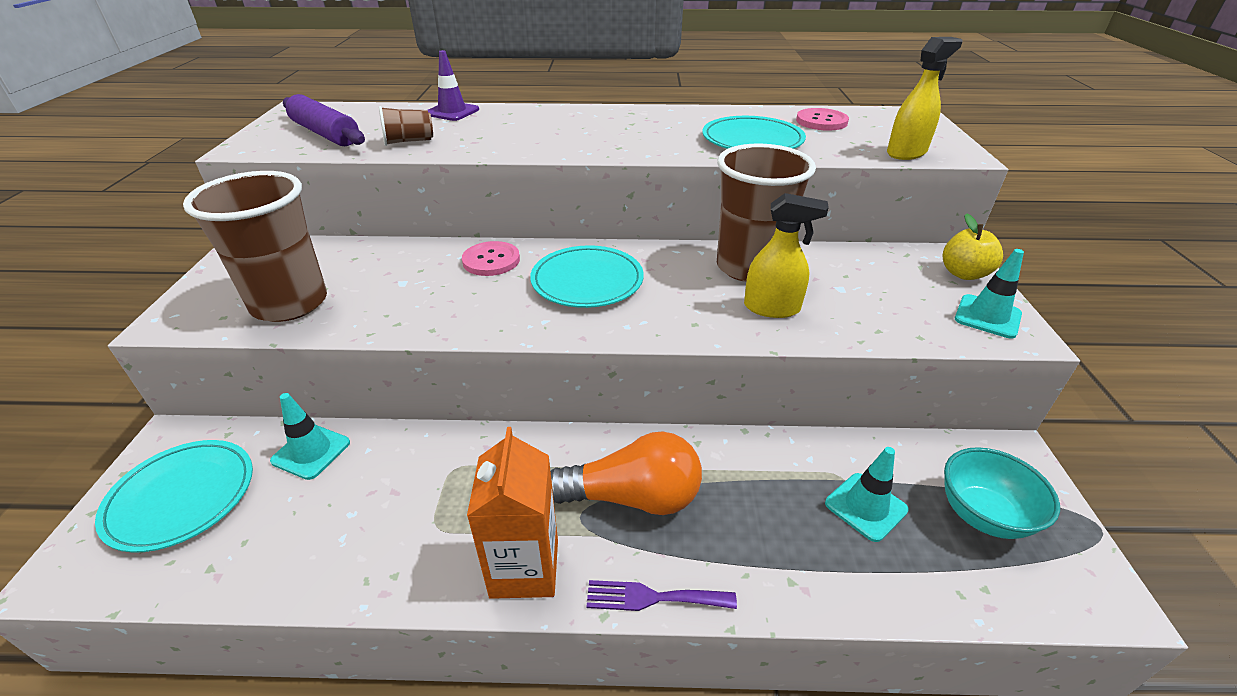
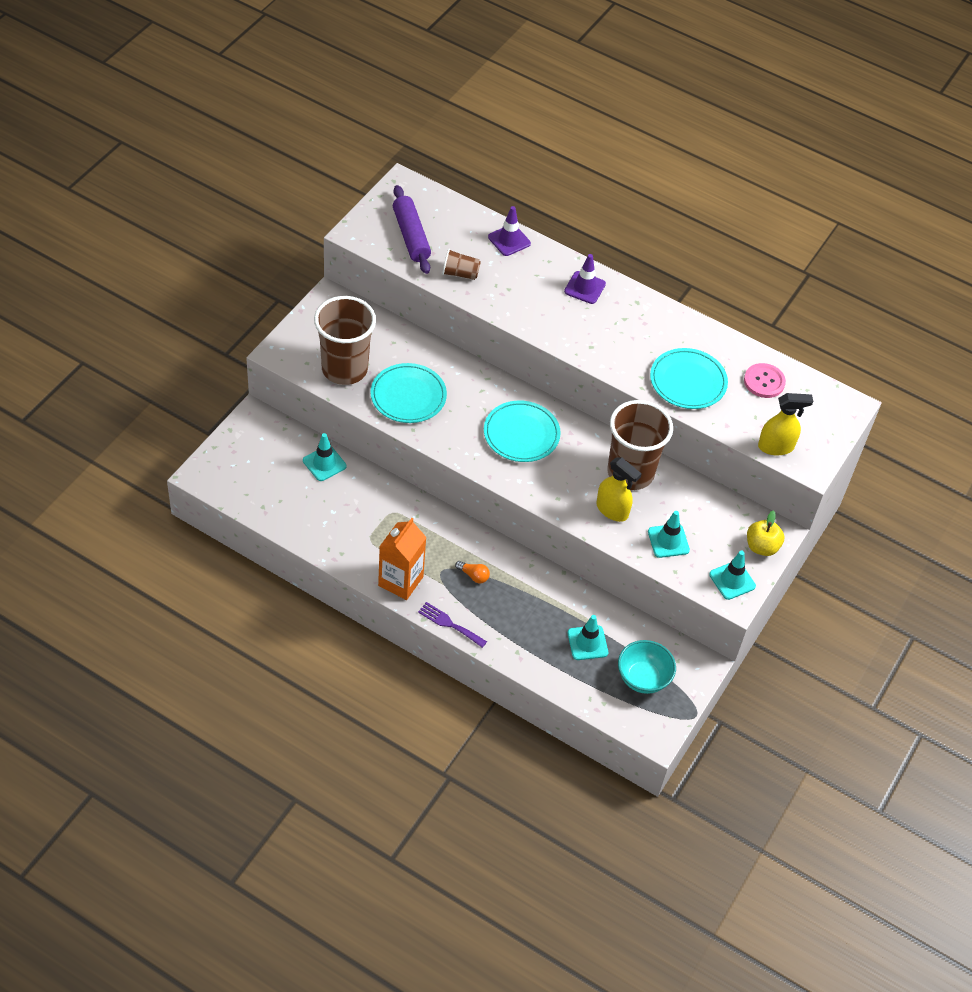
camera: 25 degrees right, 15 degrees up
turquoise plate [95,440,253,553] -> turquoise plate moved to [370,363,447,423]
pink button [462,241,520,276] -> none
orange light bulb [550,431,702,515] -> orange light bulb [455,561,490,583], size x0.43
none -> purple traffic cone [564,254,606,304]
none -> turquoise traffic cone [648,511,690,558]

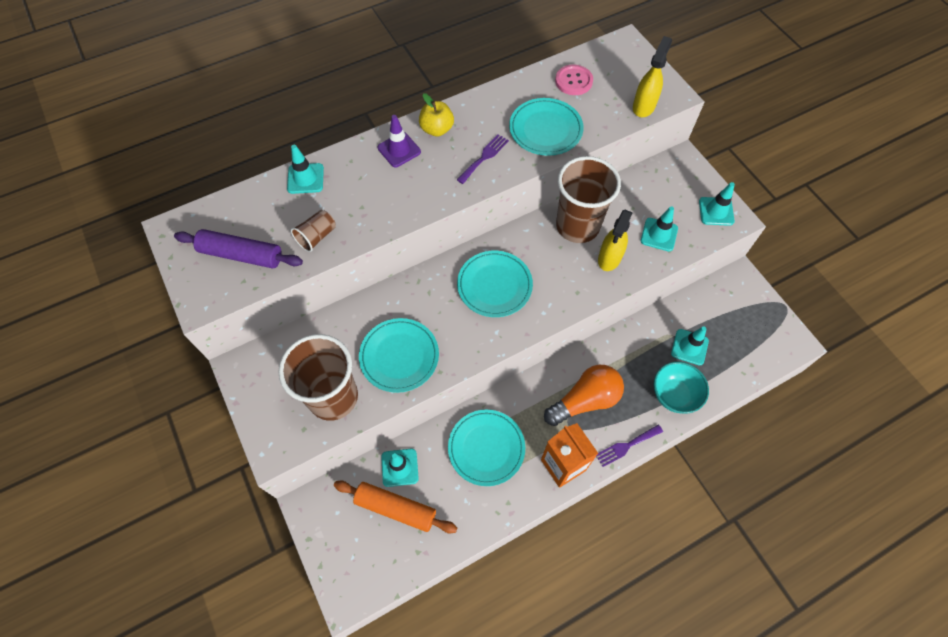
camera: 55 degrees left, 10 degrees up
orange light bulb [455,561,490,583] -> orange light bulb [544,365,624,426], size x2.35
purple traffic cone [488,206,531,256] -> turquoise traffic cone [287,145,324,194]
yellow spray bottle [596,457,642,522] -> yellow spray bottle turned 135 degrees clockwise [598,210,633,271]
turquoise bowl [618,640,676,694] -> turquoise bowl moved to [654,362,709,413]
yellow apple [747,510,785,556] -> yellow apple moved to [419,93,454,137]
none -> orange rolling pin [334,481,457,534]
none -> turquoise plate [448,410,525,486]
none -> purple fork [457,134,509,184]

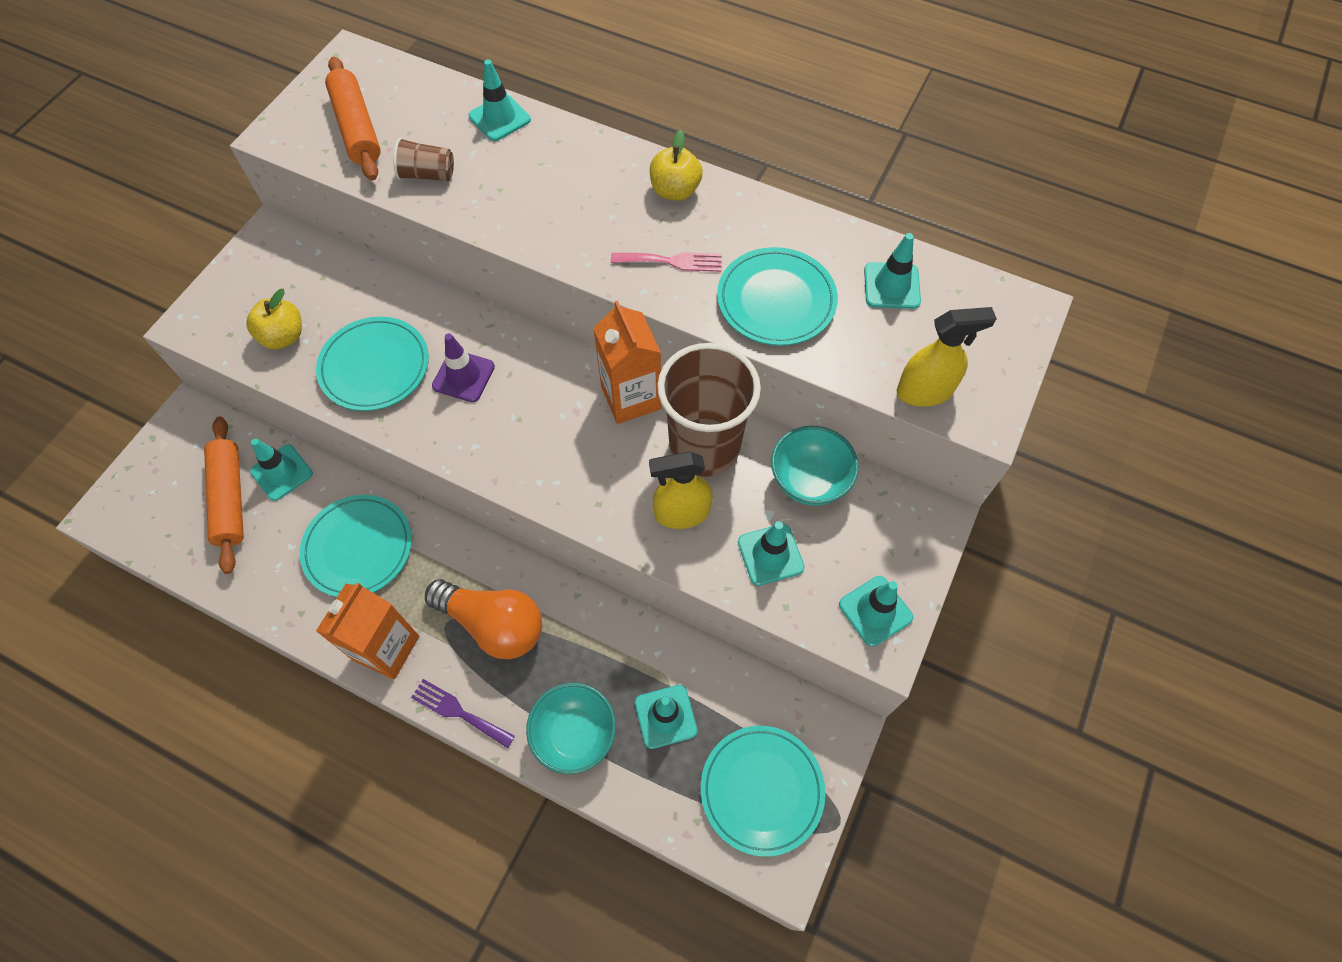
camera: 55 degrees right, 0 degrees up
purple rolling pin [174,229,303,269] -> orange rolling pin [325,57,381,181]
brown cup [278,334,358,421] -> yellow apple [246,289,302,349]
purple traffic cone [377,115,421,167] -> purple traffic cone moved to [432,333,495,402]
purple fork [457,134,509,184] -> pink fork [611,252,722,272]
turquoise plate [457,251,533,317] -> turquoise plate moved to [701,726,825,857]
pink button [555,65,593,95] -> turquoise traffic cone [864,233,921,309]
none -> orange carton [593,300,662,424]
none -> turquoise bowl [771,426,859,506]

